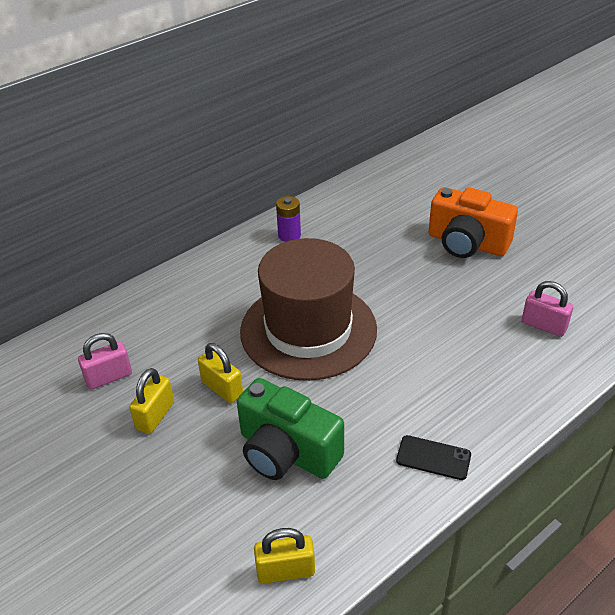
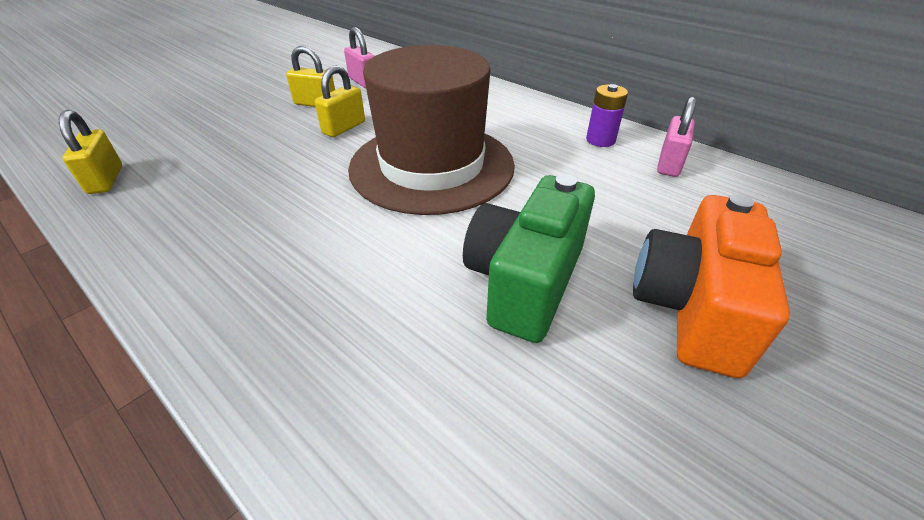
camera: 80 degrees right, 0 degrees up
green camera [237,378,344,480] -> green camera moved to [463,174,595,343]
black phone [396,435,471,480] -> none
pink padlock [522,281,573,337] -> pink padlock moved to [657,96,696,177]

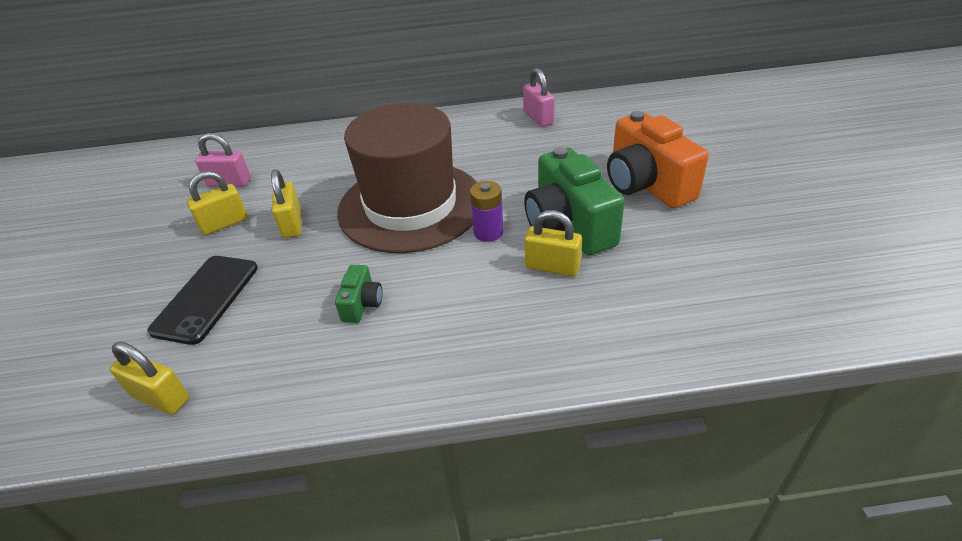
camera: 45 degrees left, 0 degrees up
purple battery [586,84,628,147] -> purple battery moved to [470,181,503,242]
none -> black phone [147,256,258,345]
none -> green camera [335,265,382,323]
none -> yellow padlock [525,210,582,276]

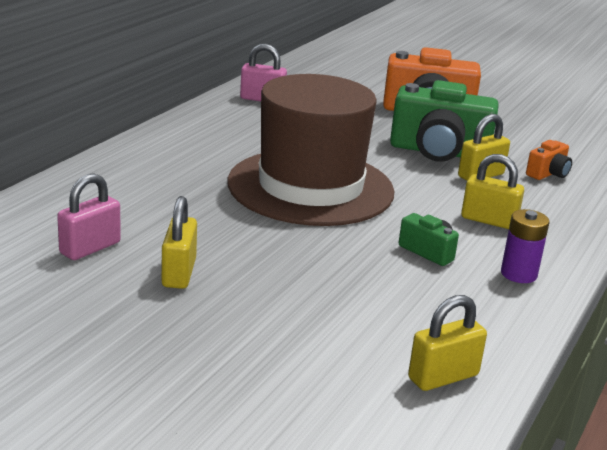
camera: 60 degrees left, 15 degrees down
black phone [147,256,258,345] -> none
yellow padlock [271,170,301,238] -> yellow padlock moved to [461,154,524,229]
purple battery [470,181,503,242] -> purple battery moved to [501,209,549,283]
none -> orange camera [526,140,572,180]

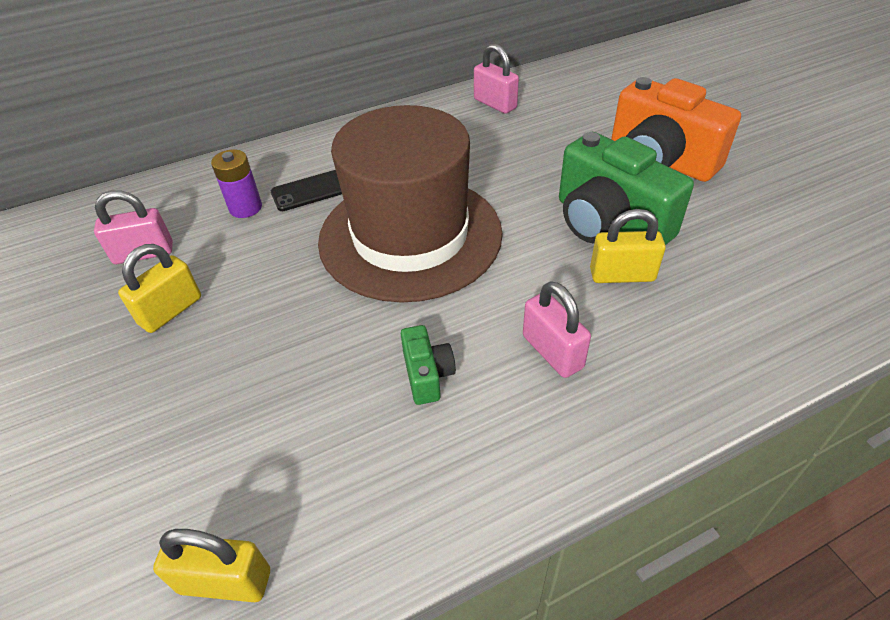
camera: 40 degrees right, 20 degrees up
yellow padlock [461,154,524,229] -> pink padlock [523,281,591,378]
purple battery [501,209,549,283] -> purple battery moved to [211,149,262,218]
orange camera [526,140,572,180] -> none
none -> black phone [271,170,342,211]

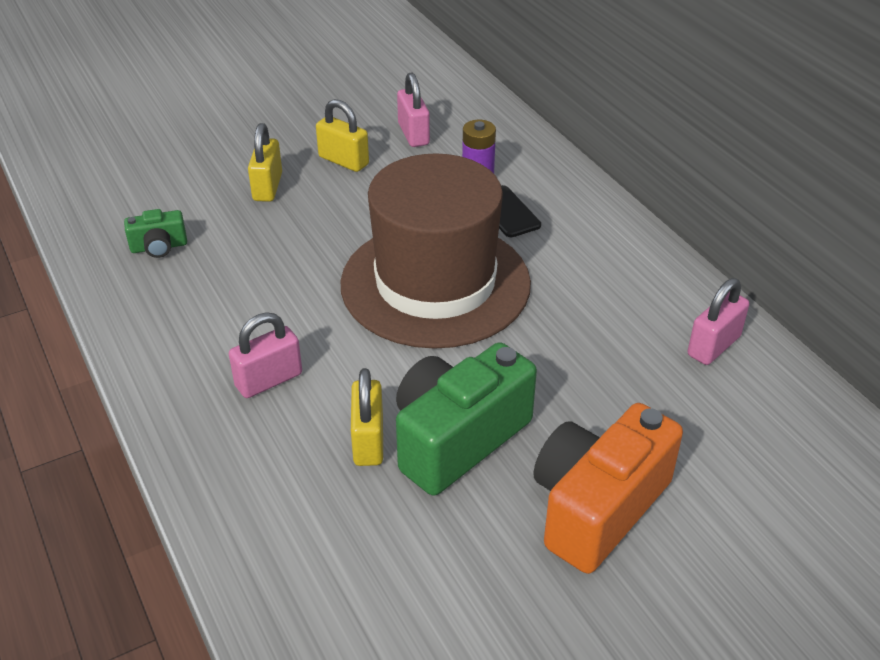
camera: 85 degrees right, 5 degrees down
yellow padlock [153,529,270,602] -> yellow padlock moved to [248,123,282,202]
green camera [401,325,456,405] -> green camera moved to [124,209,187,258]

